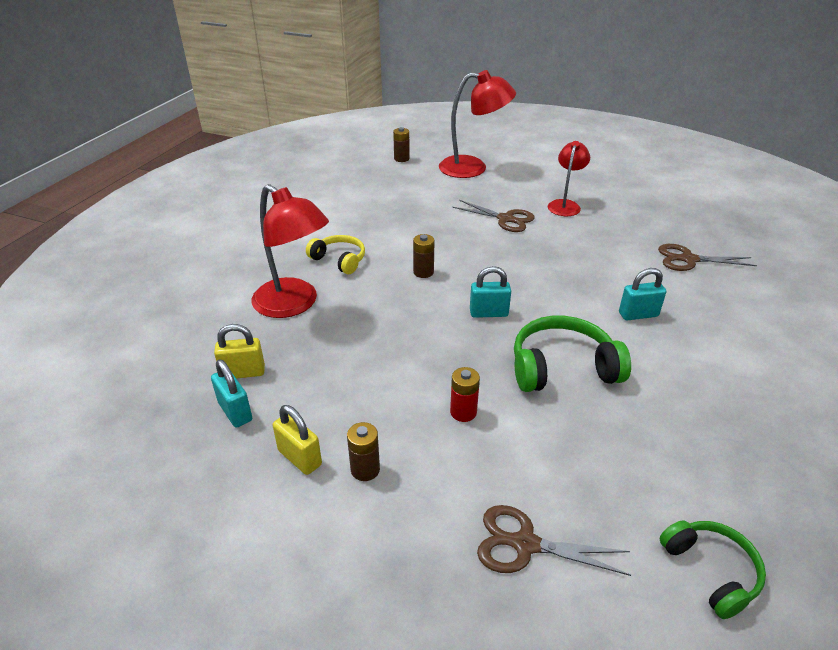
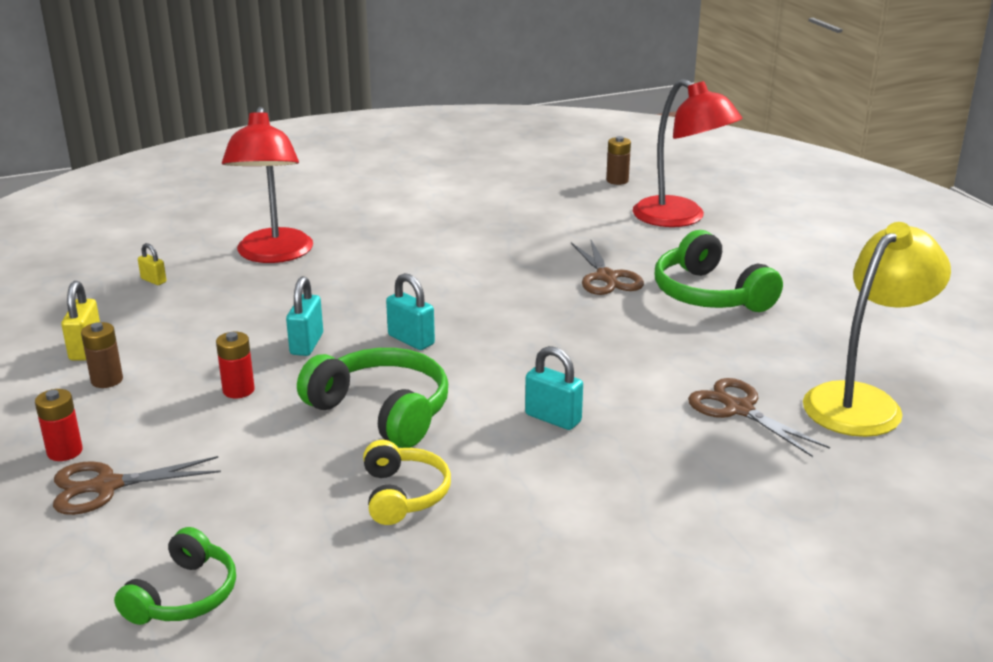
camera: 45 degrees right, 10 degrees down
turquoise padlock [211,359,252,428] -> turquoise padlock moved to [286,276,323,356]
yellow padlock [214,324,265,379] -> yellow padlock [138,243,166,285], size x0.61
yellow headphones [306,235,365,274] -> yellow headphones moved to [363,440,451,525]
brown battery [413,234,435,278] -> none
brown scissors [477,505,631,576] -> brown scissors turned 75 degrees counterclockwise [53,456,221,515]
red lamp [548,141,590,216] -> green headphones [655,230,783,312]
none -> red battery [35,389,83,461]
none -> yellow lamp [803,222,951,437]

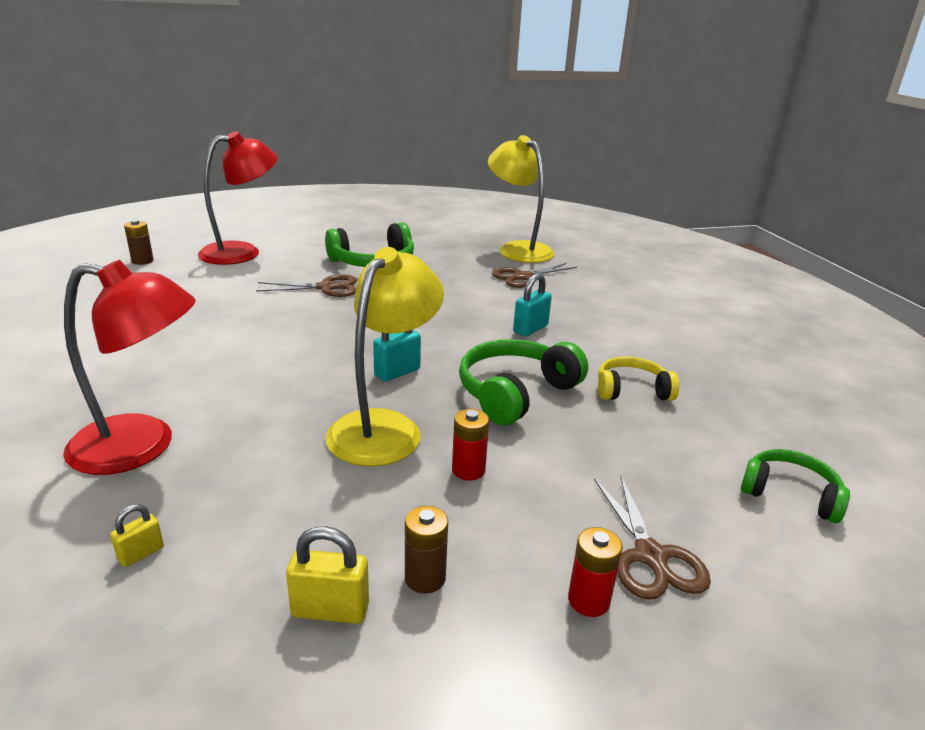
camera: 85 degrees left, 0 degrees up
turquoise padlock [286,276,323,356] -> yellow lamp [326,247,444,467]

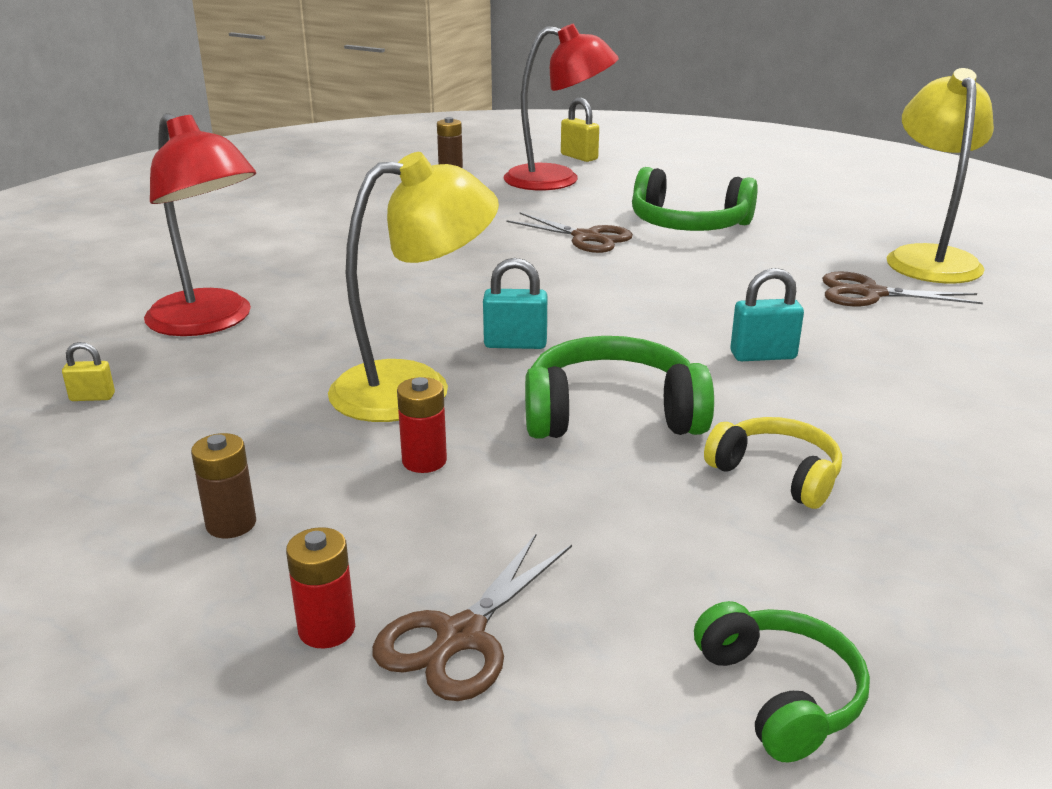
camera: 45 degrees right, 0 degrees up
yellow padlock [286,526,369,624] -> yellow padlock moved to [561,98,599,162]

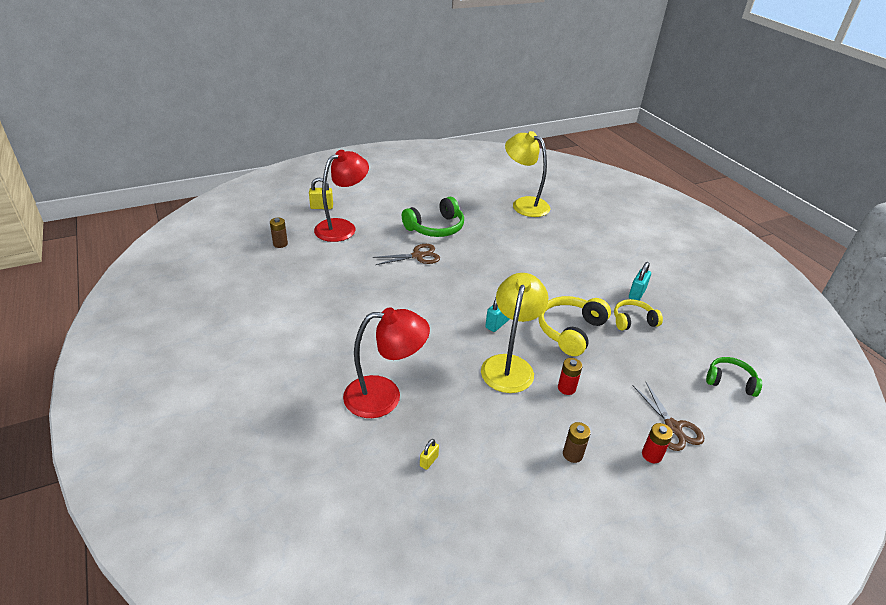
camera: 55 degrees left, 10 degrees up
green headphones [525,336,714,439] -> yellow headphones [538,296,611,356]
turquoise padlock [730,268,804,361] -> turquoise padlock moved to [629,262,651,300]
brown scissors [822,271,983,306] -> none

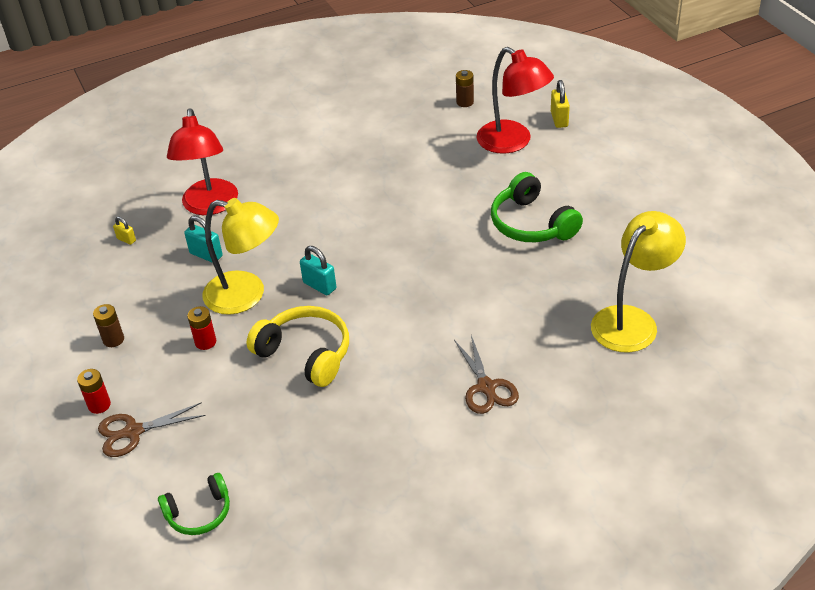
camera: 95 degrees right, 5 degrees up
brown scissors [373,244,440,265] -> brown scissors moved to [454,335,519,414]
yellow headphones [614,299,663,330] -> none
turquoise padlock [629,262,651,300] -> turquoise padlock moved to [184,216,223,263]
green headphones [706,357,762,397] -> green headphones turned 45 degrees clockwise [158,473,230,535]

